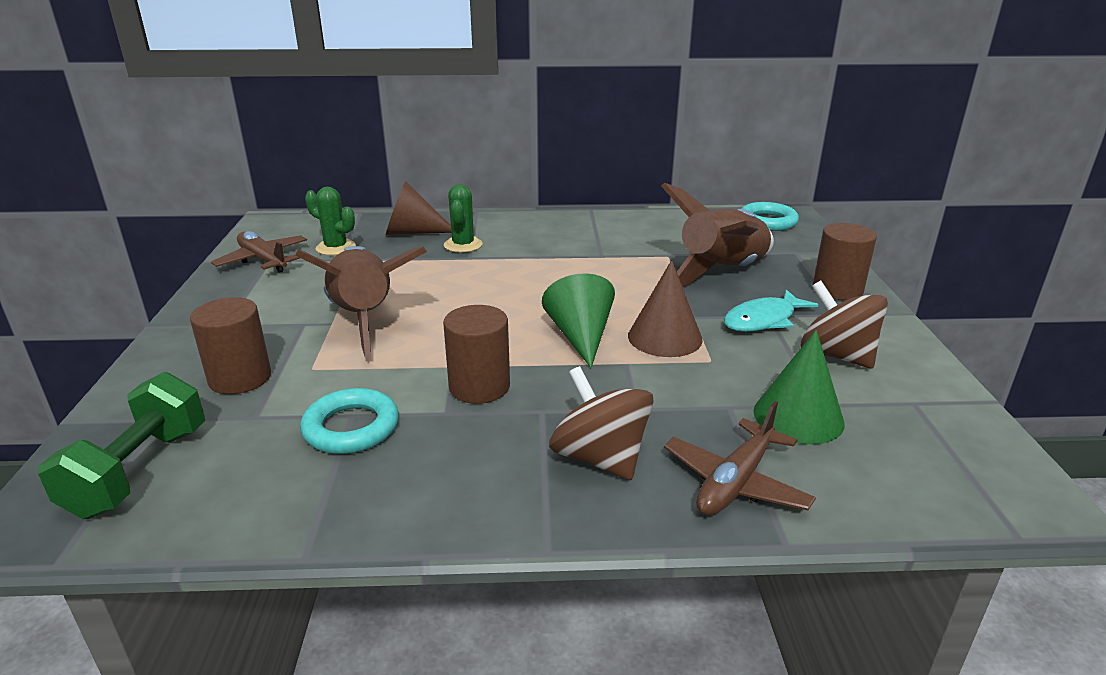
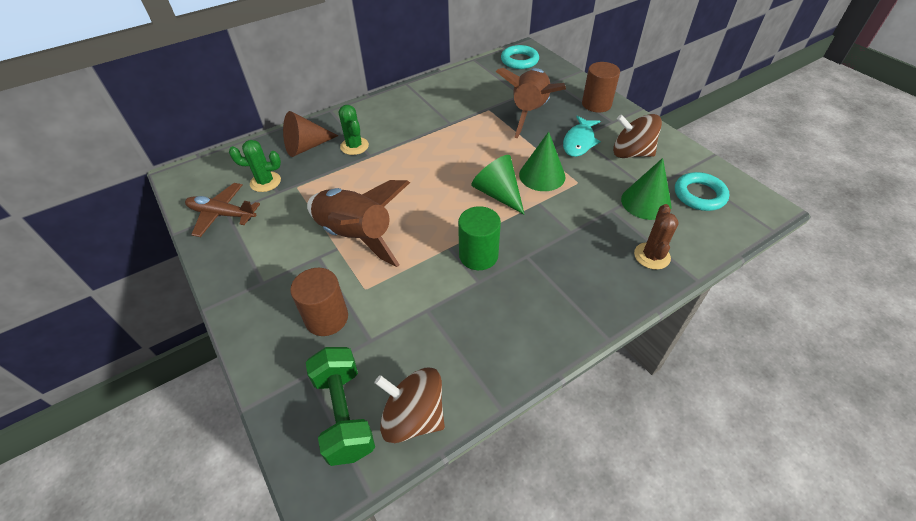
camera: 30 degrees left, 20 degrees up
turquoise ring [300,388,399,454] -> turquoise ring moved to [675,172,729,211]
brown cylinder [443,305,510,404] -> green cylinder [458,206,501,270]
brown spinning top [549,366,654,480] -> brown spinning top moved to [375,367,445,443]
brown cone [628,260,703,357] -> green cone [519,132,566,191]
brown plane [664,401,816,516] -> brown cactus [634,204,679,270]

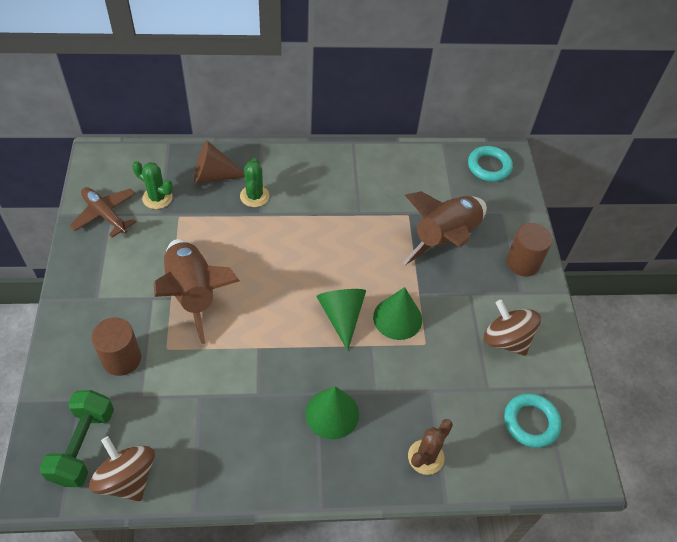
camera: 25 degrees right, 5 degrees up
green cylinder [458,206,501,270] -> none
turquoise fish [563,116,601,157] -> none
green cone [621,158,671,220] -> green cone moved to [305,386,359,439]

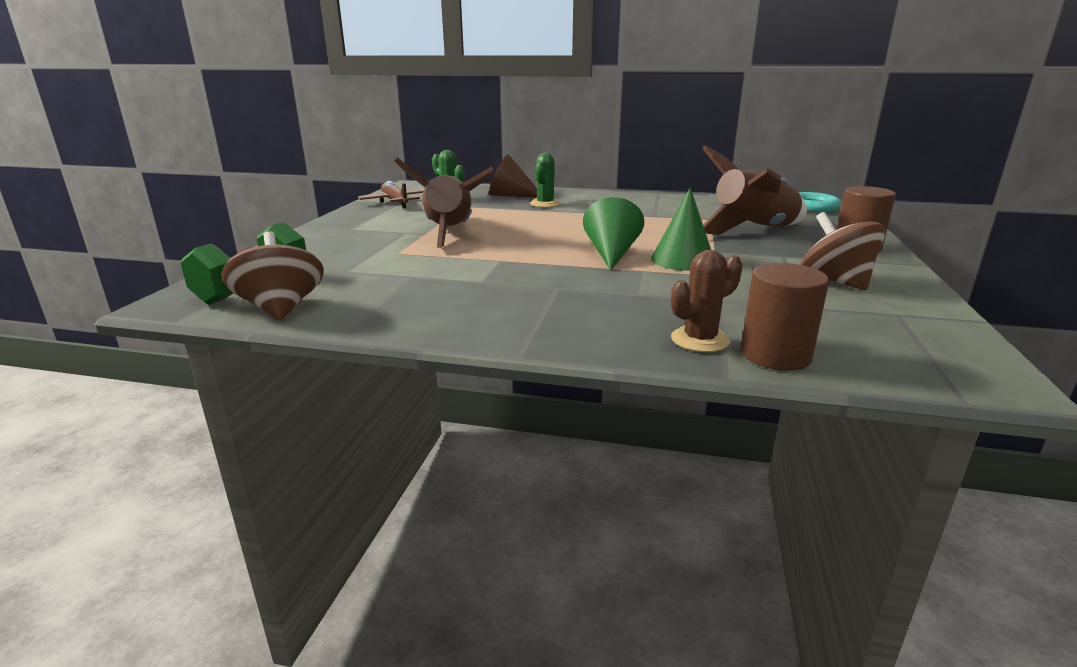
camera: 20 degrees right, 30 degrees down
brown cylinder [91,318,141,376] -> brown cylinder moved to [741,263,829,370]
green cone [305,386,359,439] -> none
turquoise ring [504,393,562,448] -> none

